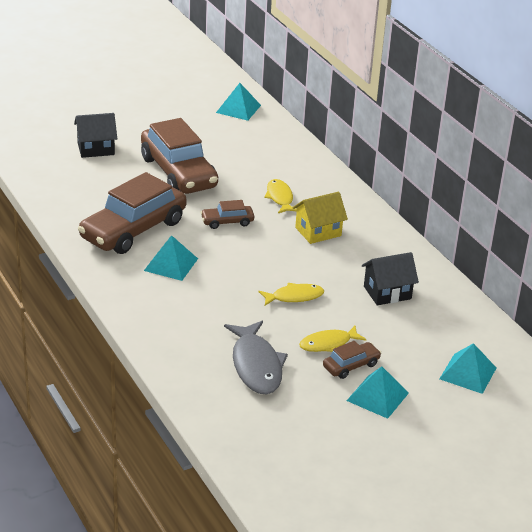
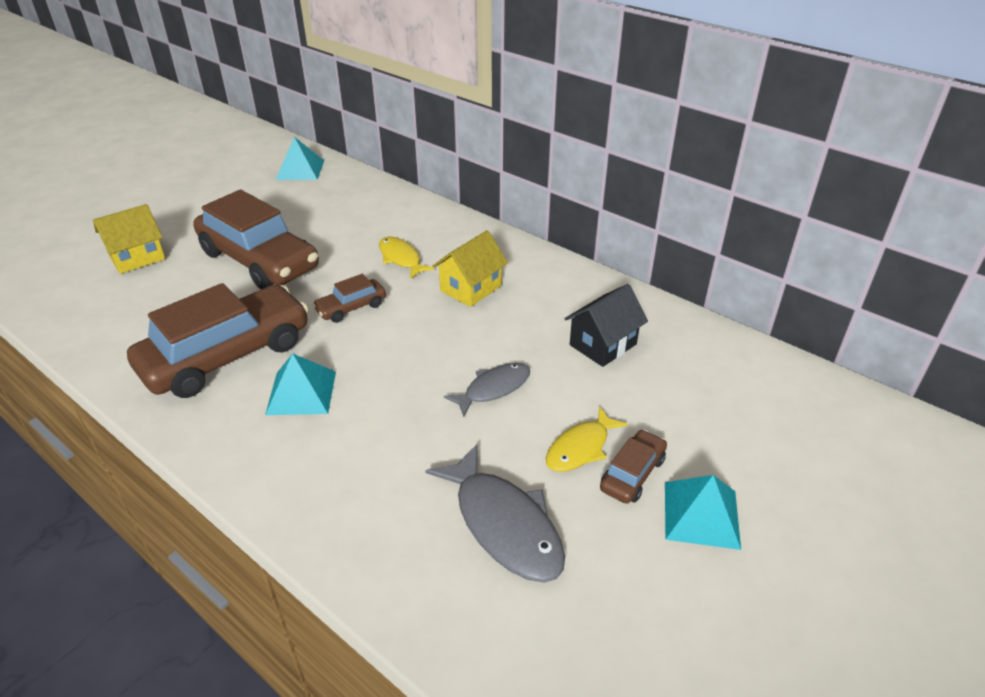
camera: 20 degrees left, 5 degrees up
black house [74,113,117,158] -> yellow house [93,204,165,274]
brown car [78,172,187,254] -> brown car turned 150 degrees counterclockwise [127,283,309,398]
yellow fish [258,283,324,306] -> grey fish [444,363,530,417]
turquoise pyramid [440,343,496,394] -> none

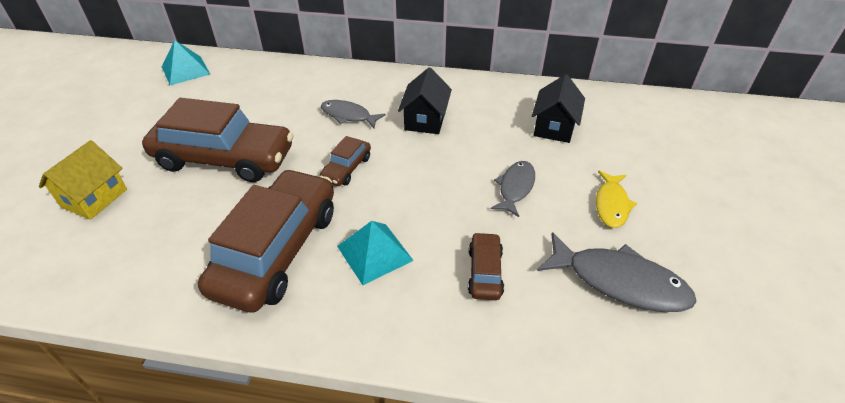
camera: 30 degrees left, 5 degrees up
yellow fish [379,237,434,279] -> grey fish [321,100,386,128]
yellow house [432,230,508,307] -> black house [398,68,452,134]
brown car [600,429,667,504] -> brown car moved to [468,232,504,300]
turquoise pyramid [665,475,741,550] -> none

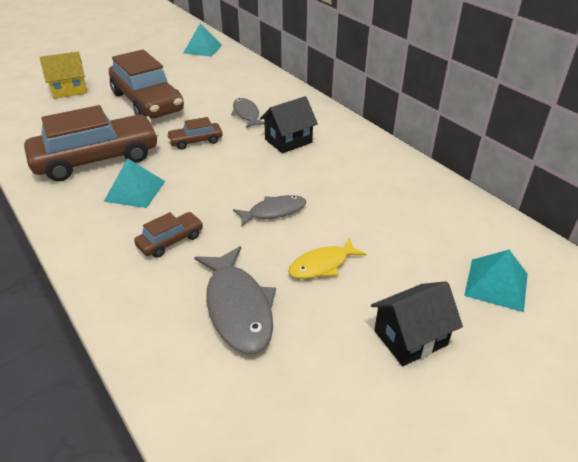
camera: 45 degrees right, 5 degrees down
black house [532,74,585,143] -> black house moved to [371,281,463,366]
none -> turquoise pyramid [464,250,528,312]

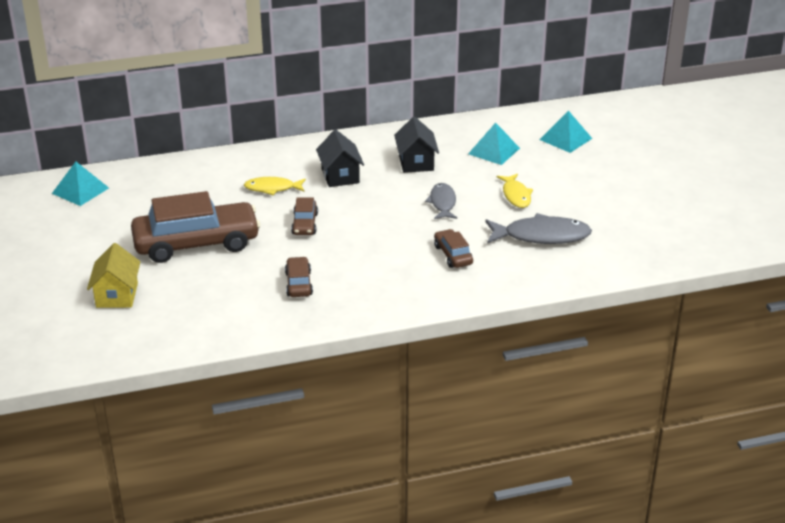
camera: 70 degrees left, 5 degrees down
brown car [24,105,159,181] -> brown car [285,257,313,297], size x0.45
turquoise pyramid [104,158,165,208] -> turquoise pyramid moved to [468,123,520,165]
grey fish [231,98,264,128] -> yellow fish [244,177,306,195]
black house [371,281,463,366] -> black house moved to [394,117,439,173]

